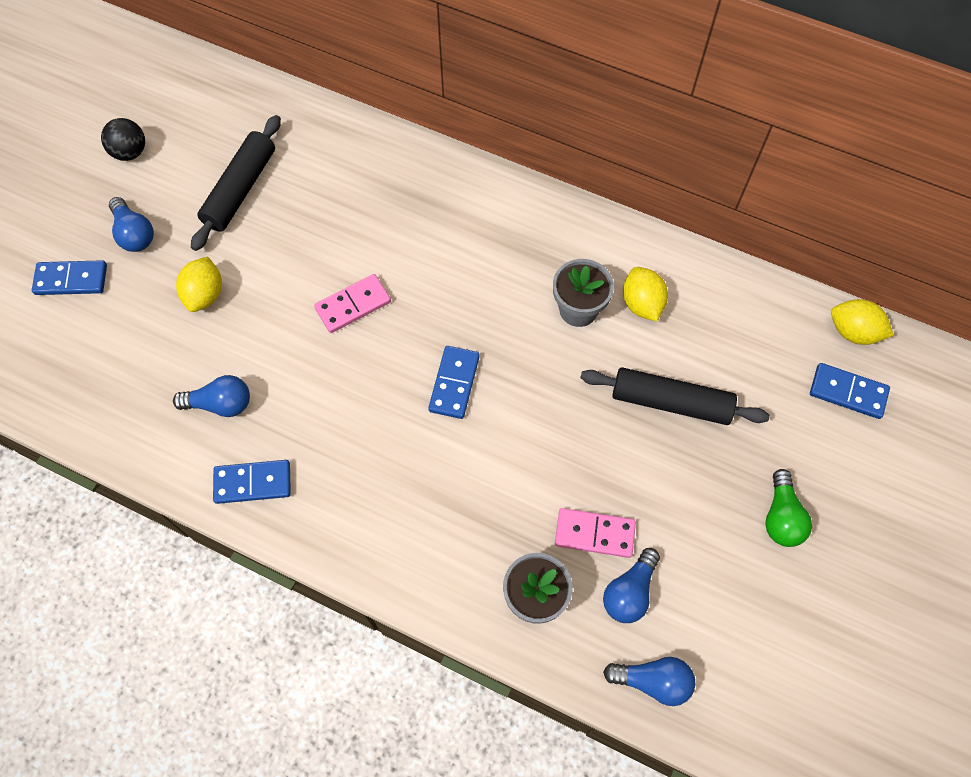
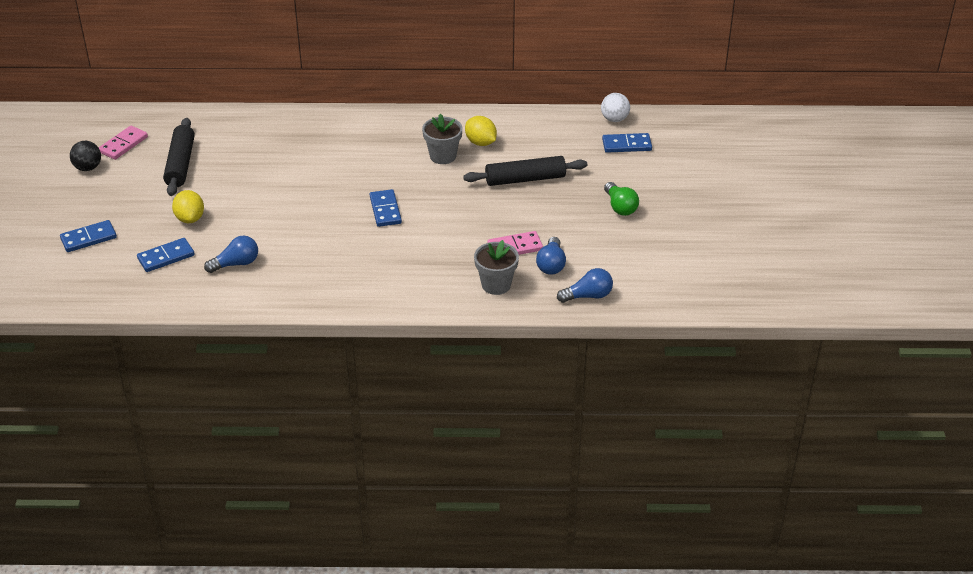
camera: 25 degrees left, 25 degrees down
blue light bulb [109,197,154,252] -> none
blue domino [213,460,291,504] -> blue domino moved to [137,238,195,272]
pink domino [314,274,391,333] -> pink domino moved to [99,126,148,160]
yellow lemon [831,299,894,345] -> white ball [601,93,630,122]

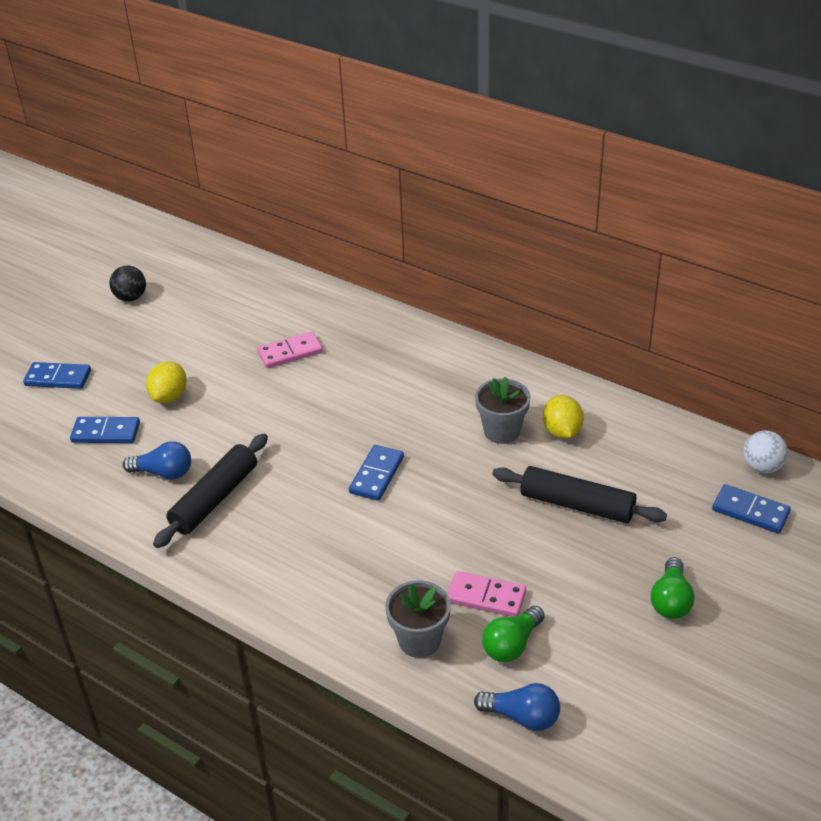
camera: 35 degrees right, 0 degrees up
pink domino [99,126,148,160] -> pink domino moved to [257,332,323,368]
black rolling pin [163,118,195,196] -> black rolling pin moved to [153,434,268,548]
blue light bulb [536,237,566,275] -> green light bulb [482,606,545,662]

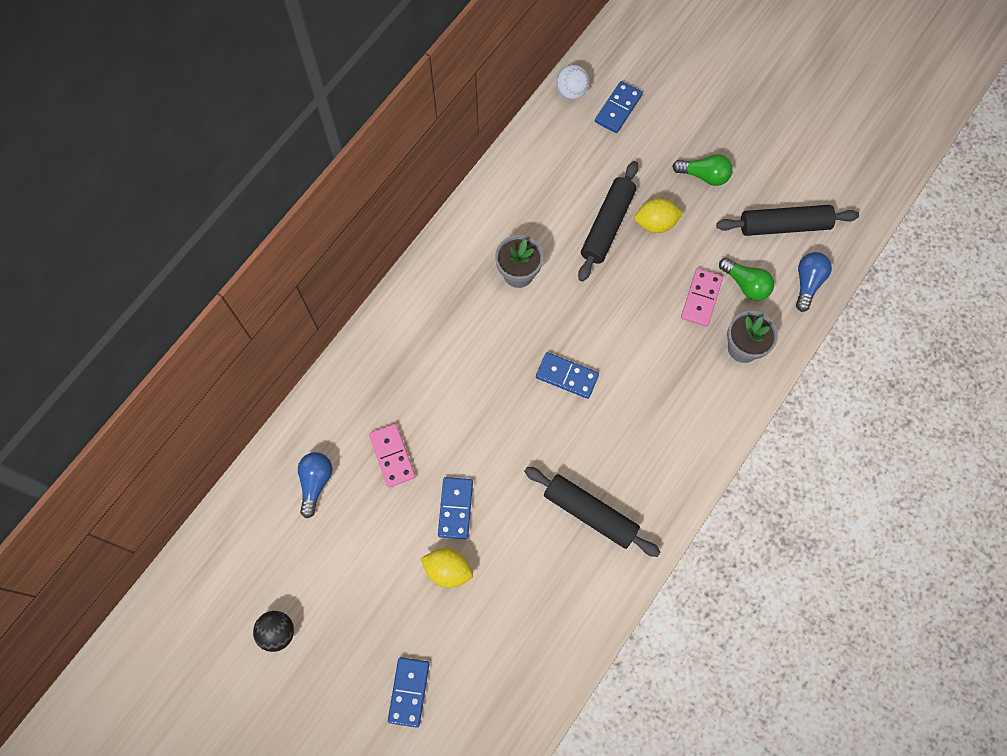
camera: 90 degrees left, 30 degrees up
blue domino [70,417,140,443] -> blue domino moved to [438,477,473,539]
blue light bulb [123,441,191,479] -> blue light bulb moved to [298,452,333,518]
yellow lemon [543,395,584,439] -> yellow lemon moved to [634,198,683,233]
none -> black rolling pin [716,205,859,236]

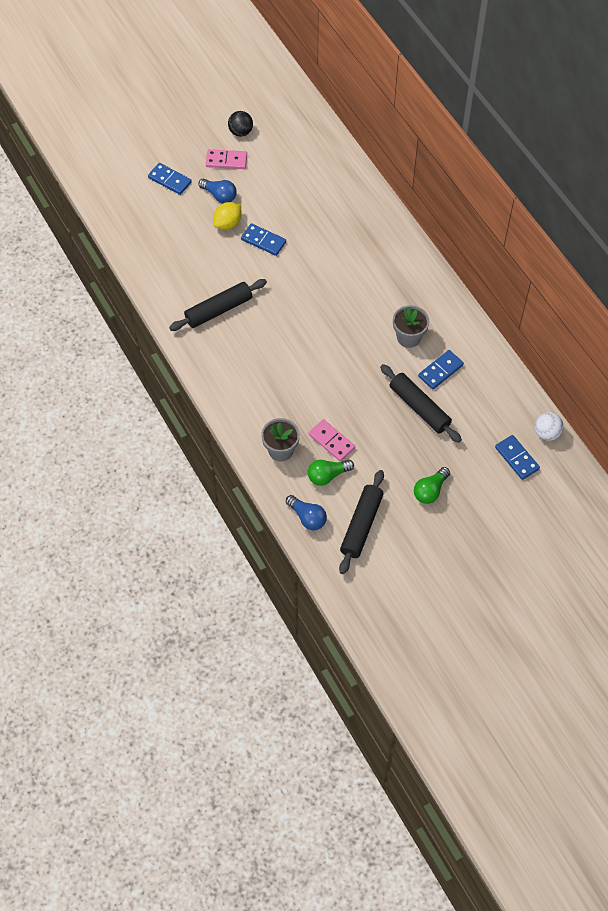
camera: 115 degrees right, 10 degrees down
blue light bulb [298,452,333,518] -> blue light bulb moved to [198,178,237,203]
pink domino [369,424,416,488] -> pink domino moved to [206,149,247,169]
blue domino [536,352,599,399] -> blue domino moved to [418,350,464,389]
yellow lemon [634,198,683,233] -> none

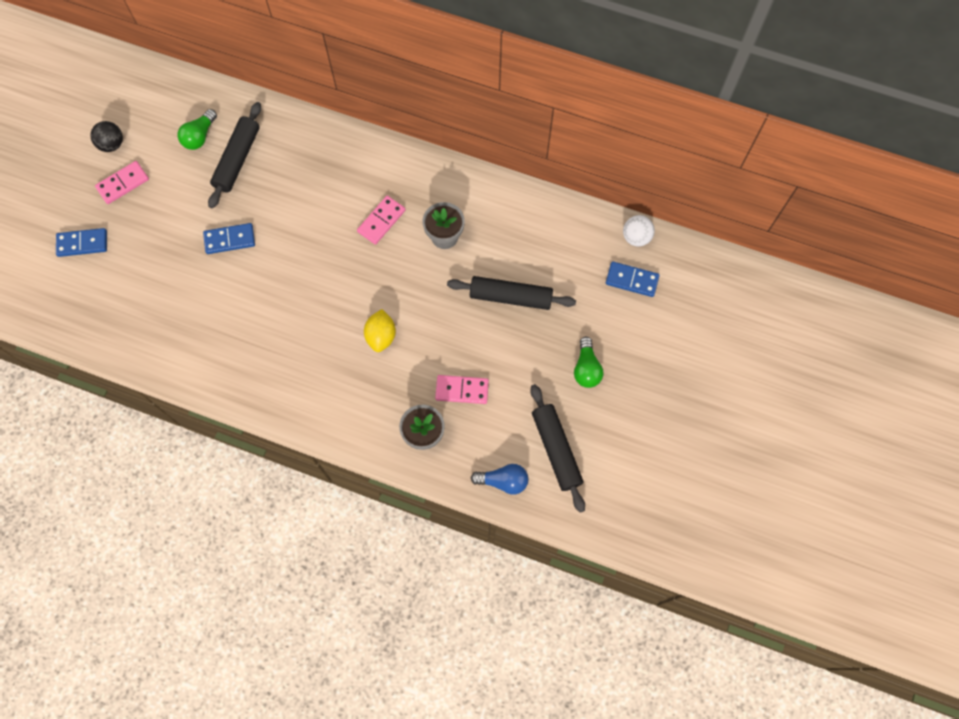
camera: 40 degrees left, 10 degrees up
black rolling pin [169,279,267,331] -> black rolling pin moved to [208,102,261,209]
blue light bulb [198,178,237,203] -> none
yellow lemon [213,202,242,230] -> yellow lemon moved to [364,309,396,352]
green light bulb [308,460,354,486] -> green light bulb moved to [178,109,217,150]
blue domino [418,350,464,389] -> none
none -> pink domino [357,196,405,245]

